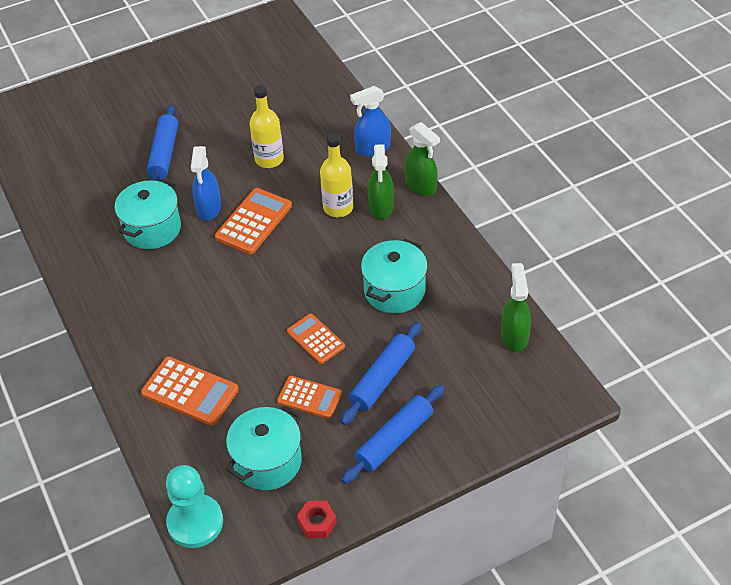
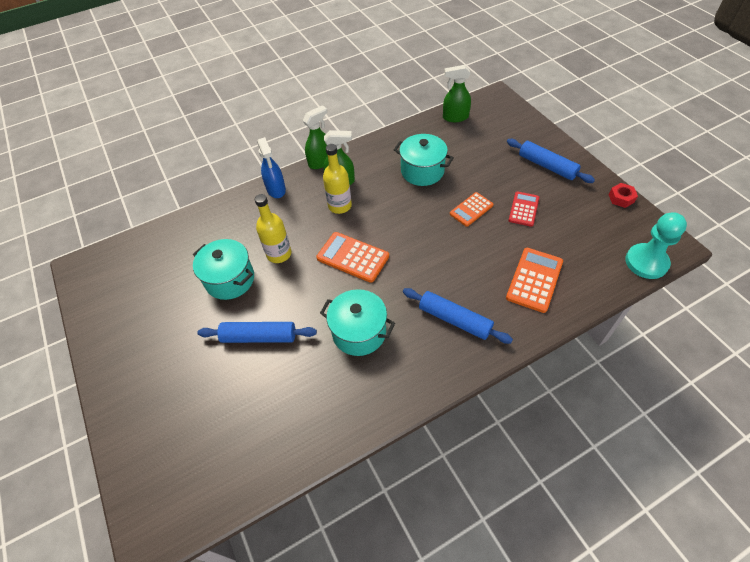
camera: 90 degrees left, 5 degrees up
blue spray bottle [191,146,221,221] -> none
turquoise pot [226,406,302,490] -> turquoise pot moved to [193,239,254,300]
orange calculator [277,376,342,418] -> red calculator [509,192,539,227]
blue rolling pin [341,322,422,425] -> blue rolling pin moved to [403,288,513,344]

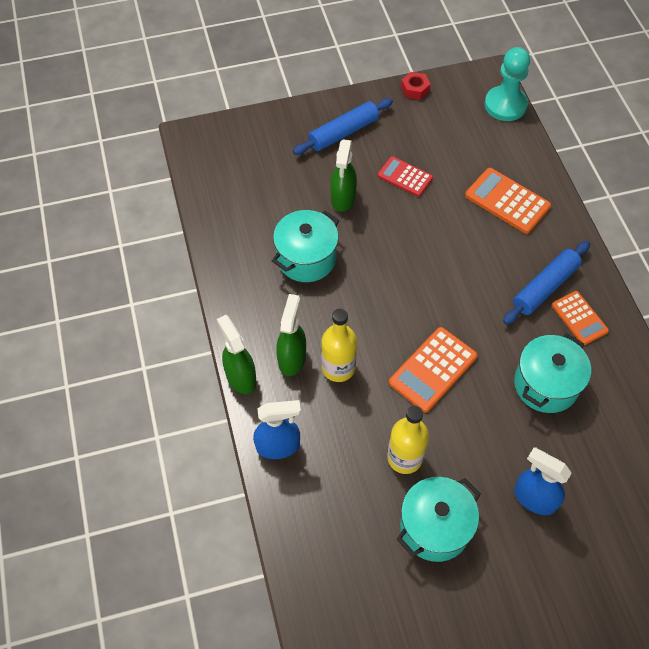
camera: 80 degrees left, 5 degrees up
blue rolling pin [197,322,317,343] -> blue spray bottle [514,447,572,515]
green spray bottle [443,65,471,122] -> green spray bottle moved to [330,139,357,212]
orange calculator [450,192,493,227] -> orange calculator moved to [552,291,609,345]

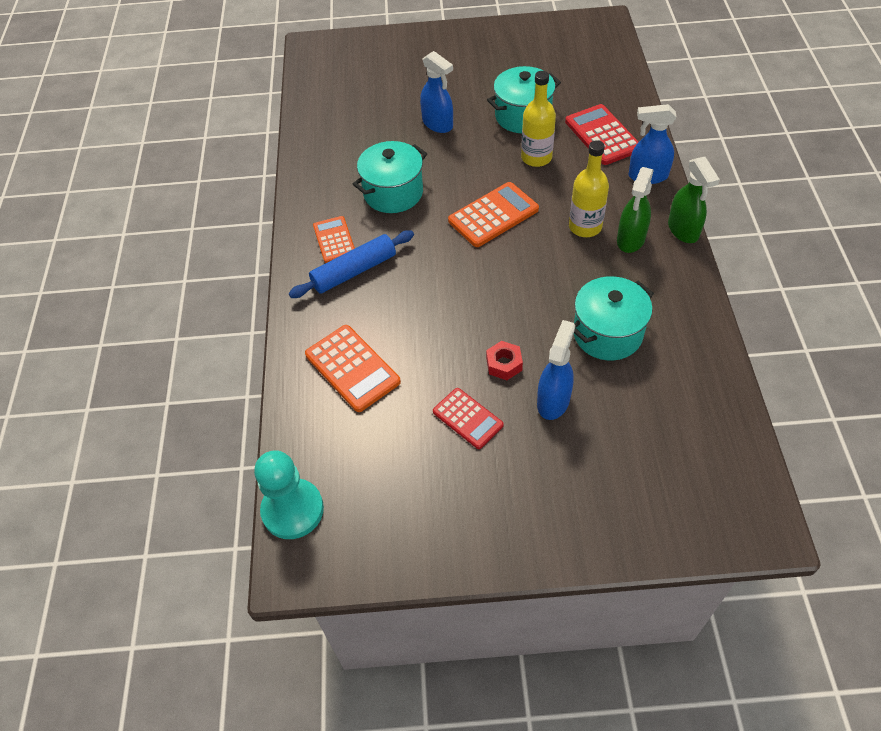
camera: 165 degrees left, 5 degrees down
blue rolling pin [293,98,393,155] -> none
green spray bottle [330,139,357,212] -> blue spray bottle [537,320,575,420]
red nut [401,72,430,100] -> red nut moved to [486,341,523,380]
none -> red calculator [565,104,638,165]

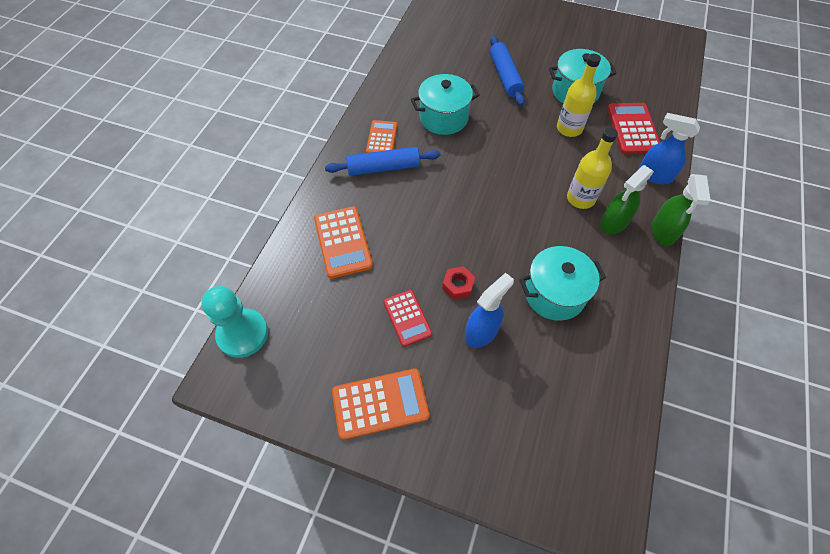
camera: 20 degrees right, 5 degrees up
blue spray bottle [420,51,453,133] -> blue rolling pin [490,36,525,106]
orange calculator [448,182,539,247] -> orange calculator moved to [332,368,430,440]

